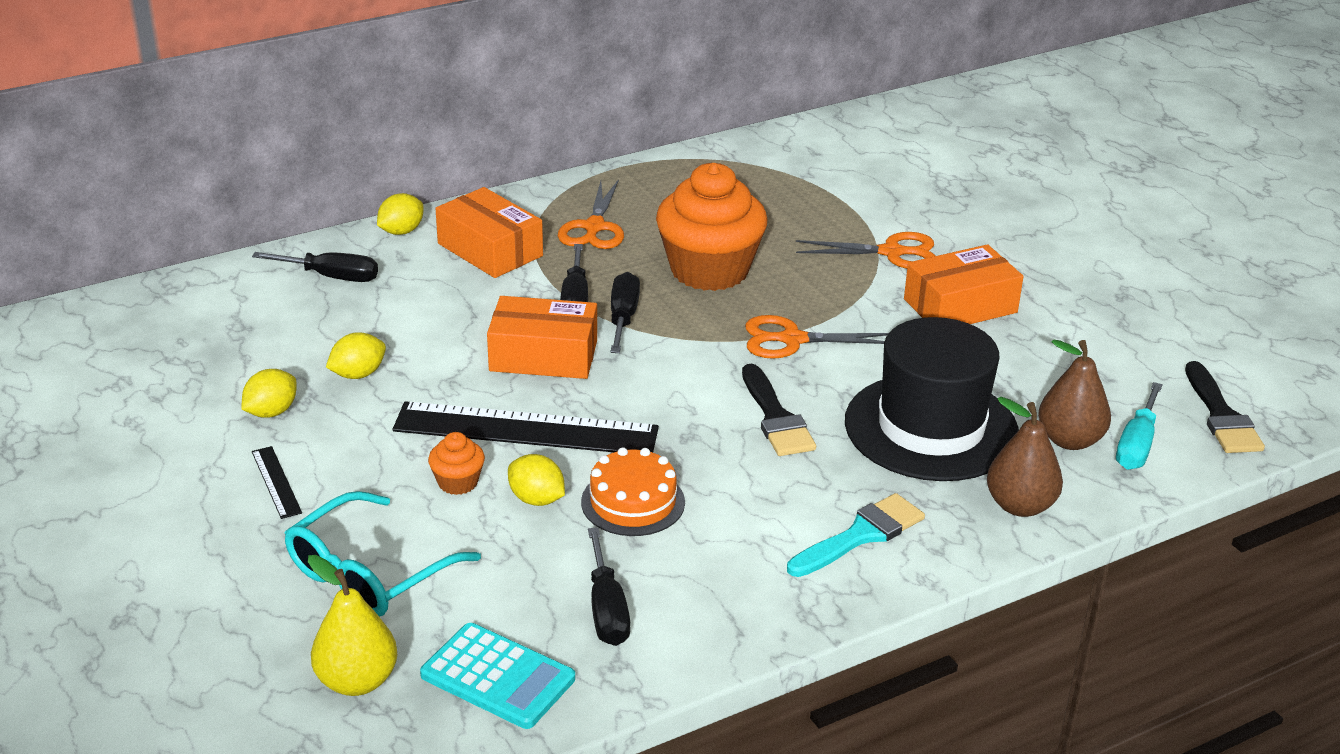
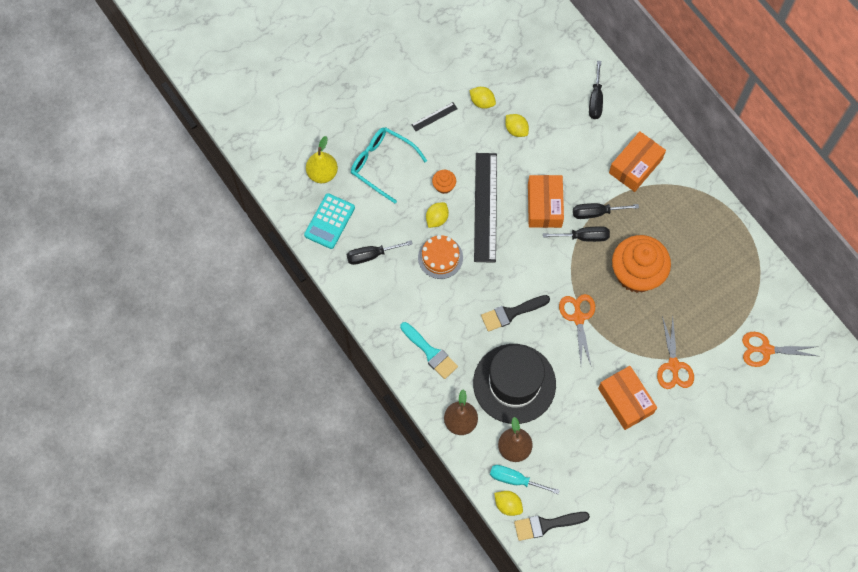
camera: 85 degrees right, 35 degrees up
yellow lemon [377,193,424,235] -> yellow lemon moved to [494,491,523,516]
orange scissors [558,179,624,249] -> orange scissors moved to [742,332,819,367]

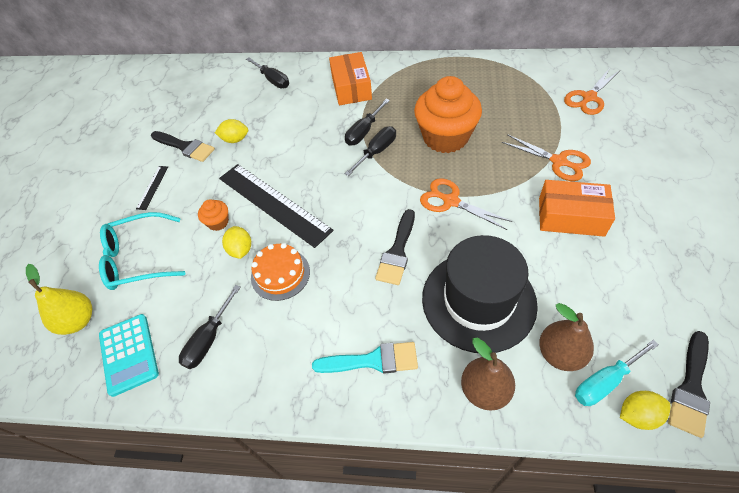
camera: 45 degrees left, 15 degrees down
yellow lemon [469,87,496,109] -> black brush [151,131,215,162]
orange box [528,175,564,228] -> none

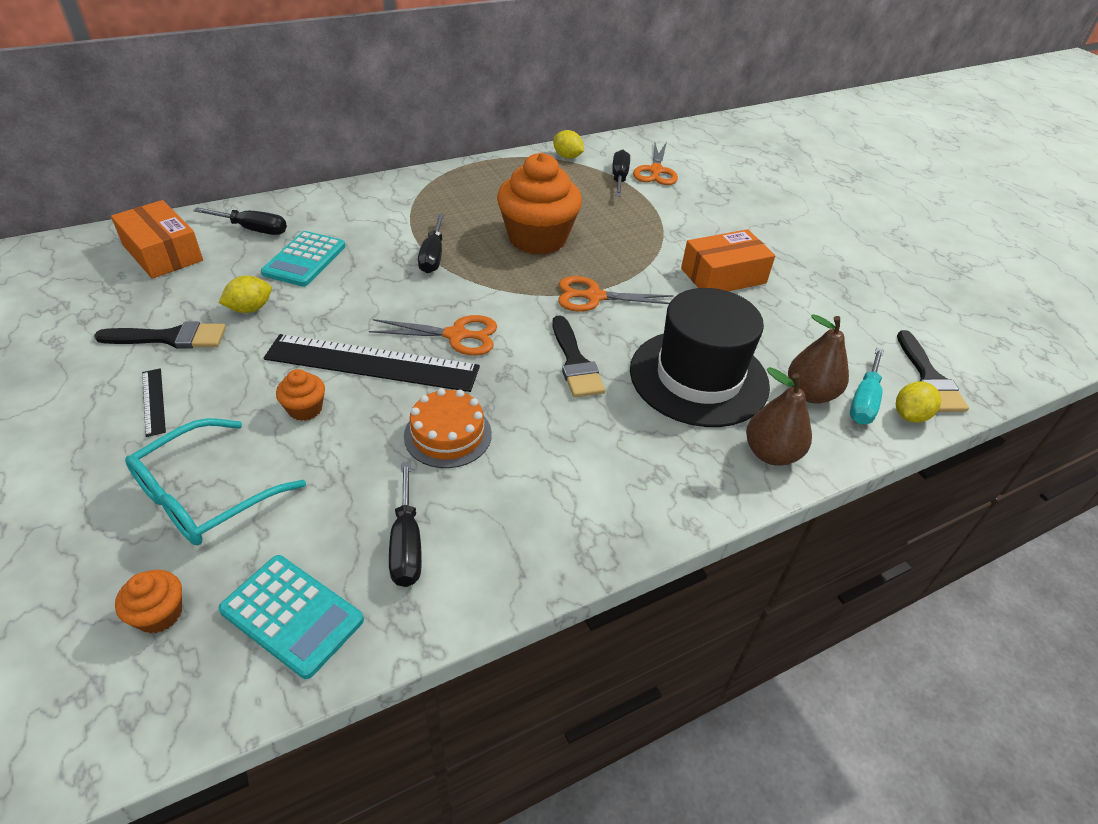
camera: 40 degrees left, 10 degrees down
yellow pear [26,264,92,335] -> orange cupcake [115,570,182,634]
yellow lemon [222,226,251,259] -> yellow lemon moved to [553,130,584,159]
turquoise brush [312,342,418,374] -> none
orange box [329,52,372,105] -> orange box moved to [111,200,203,279]
black screwdriver [345,126,396,176] -> black screwdriver moved to [612,150,630,196]
orange scissors [502,134,591,181] -> orange scissors moved to [369,315,497,355]
none -> turquoise calculator [261,231,346,287]

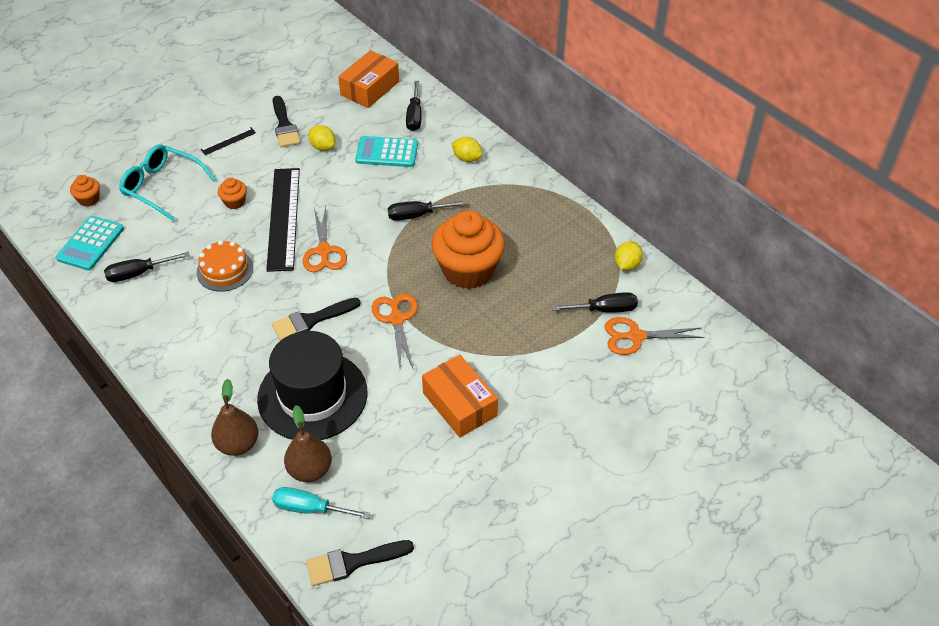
camera: 80 degrees right, 5 degrees up
yellow lemon [896,381,941,423] -> yellow lemon moved to [451,137,483,162]

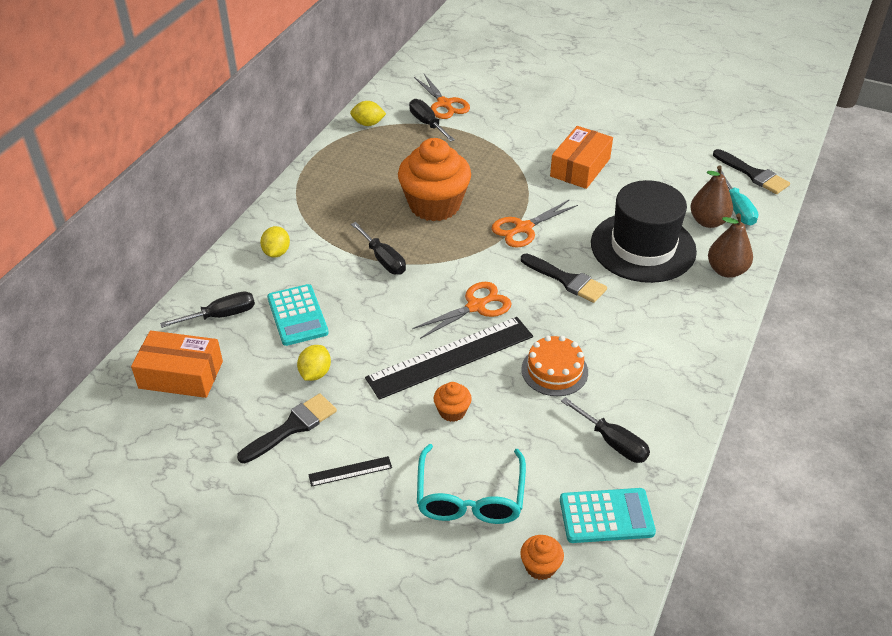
camera: 115 degrees left, 5 degrees down
black ruler [201,127,256,155] -> black ruler turned 45 degrees counterclockwise [308,456,392,487]

